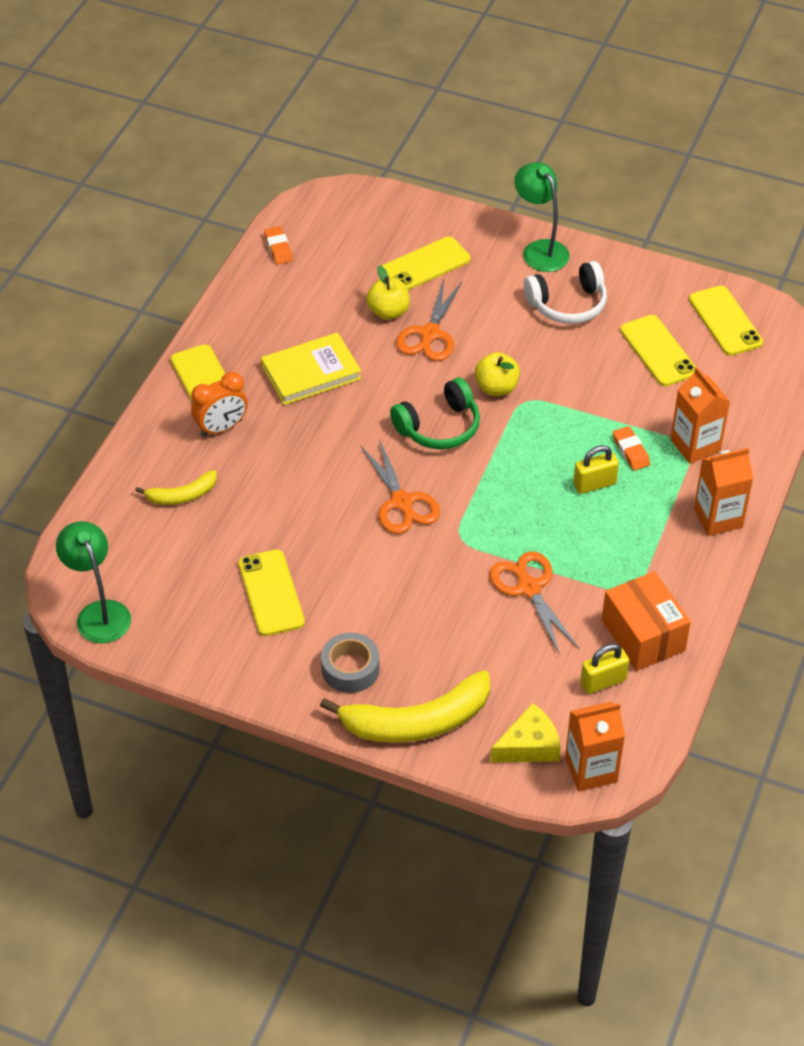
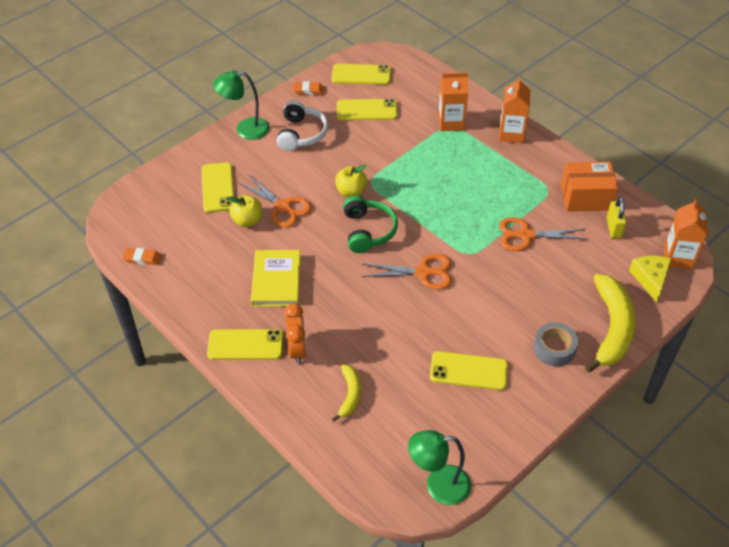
camera: 65 degrees left, 0 degrees up
yellow padlock [573,445,619,494] -> none
orange eraser [613,426,650,470] -> orange eraser moved to [293,81,324,95]

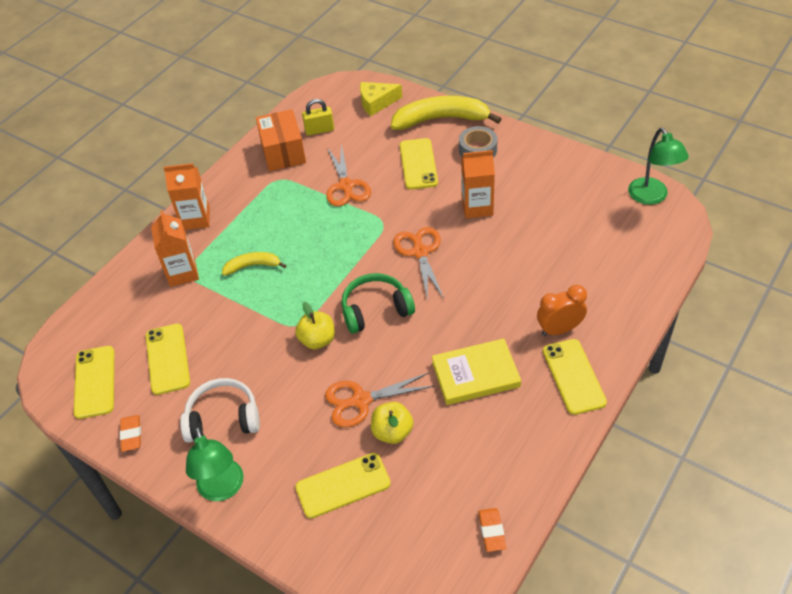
camera: 100 degrees left, 0 degrees up
orange scissors [238,174,312,227] -> orange scissors turned 135 degrees counterclockwise [325,373,434,427]
yellow banana [332,364,361,422] -> yellow banana moved to [222,252,287,276]
yellow phone [430,351,508,390] -> yellow phone moved to [400,138,438,189]
orange carton [664,199,708,269] -> orange carton moved to [461,150,495,218]

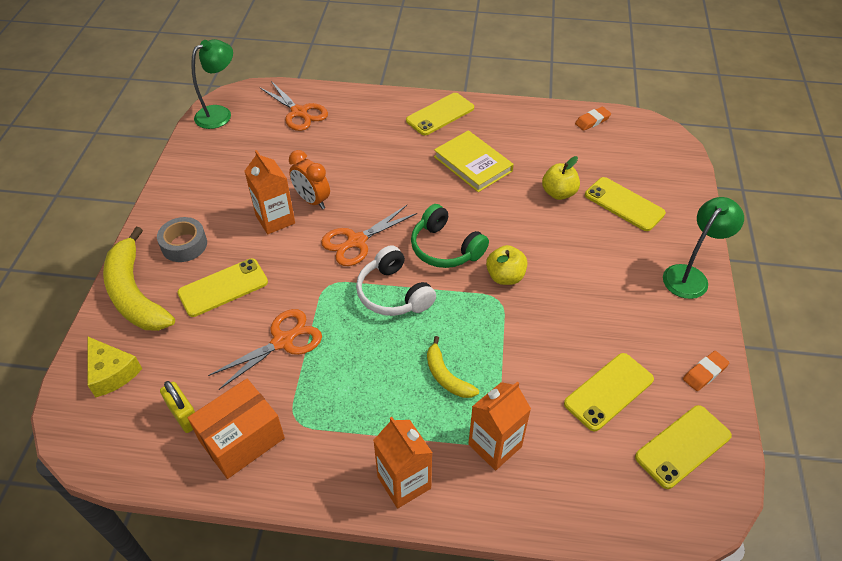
camera: 120 degrees left, 0 degrees up
white headphones [180,378,260,443] -> white headphones moved to [356,245,436,316]
orange scissors [325,373,434,427] -> orange scissors moved to [259,81,328,131]
orange clock [537,285,587,336] -> orange clock moved to [289,150,330,209]

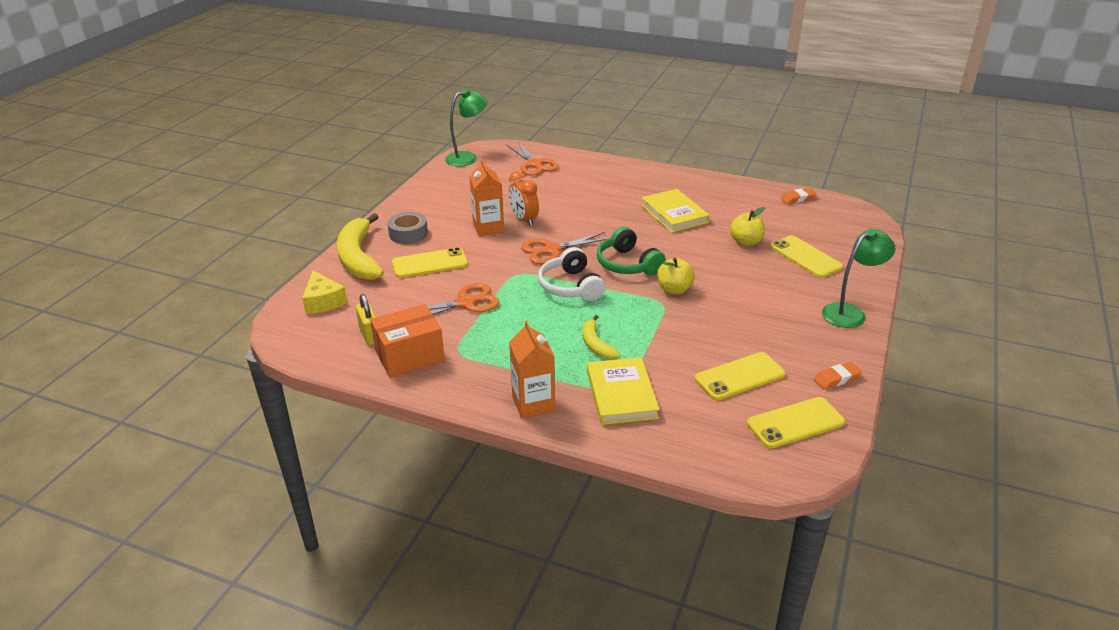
camera: 15 degrees right, 15 degrees down
yellow phone [406,93,474,135] -> none
orange carton [468,381,531,470] -> yellow book [587,357,660,425]

